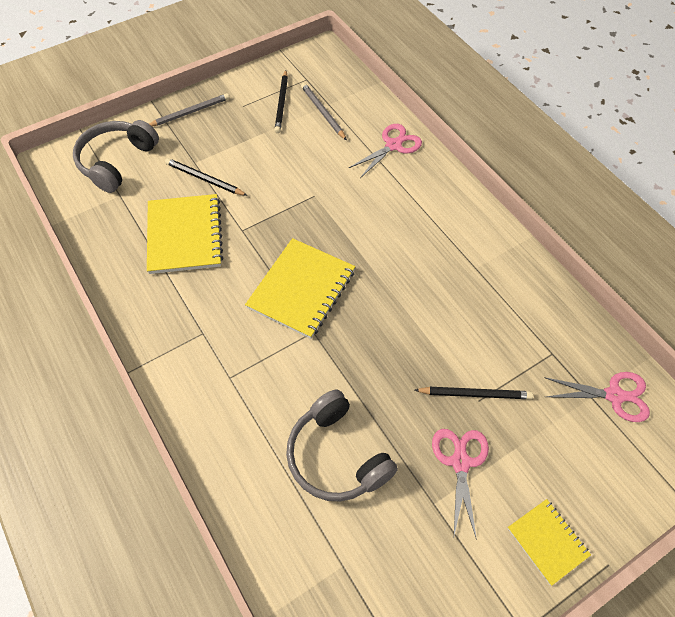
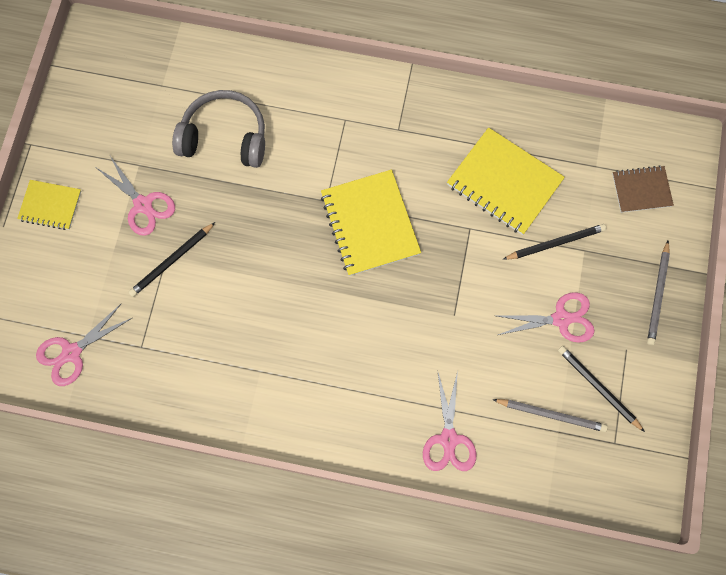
camera: 135 degrees right, 15 degrees up
grey headphones [73,120,159,193] -> brown notebook [612,166,674,213]
none -> pink scissors [497,292,595,343]

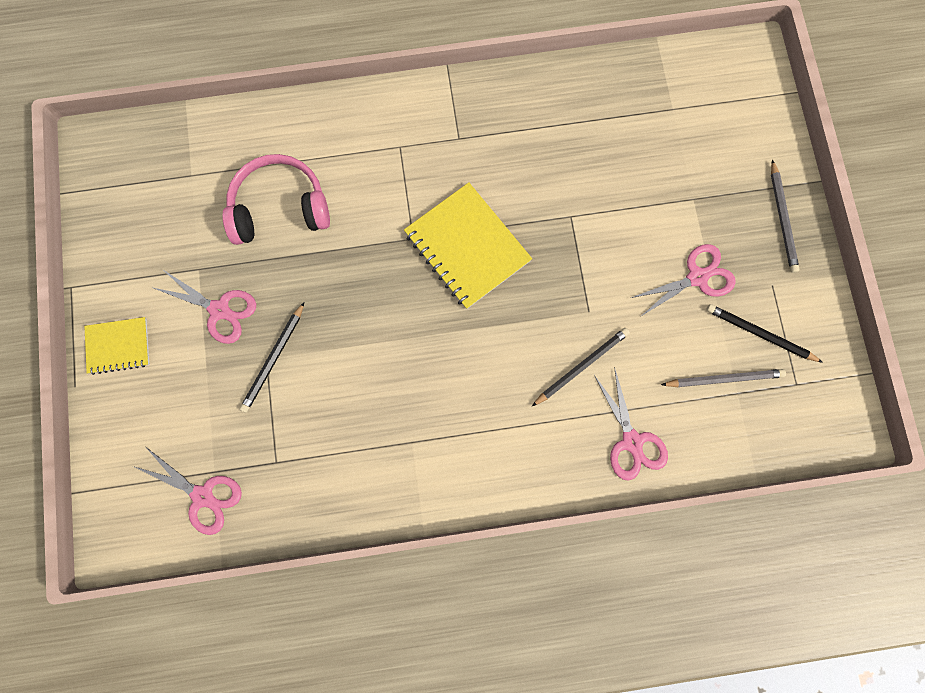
camera: 20 degrees left, 5 degrees up
pink scissors [36,303,132,386] -> pink scissors turned 90 degrees counterclockwise [133,447,242,535]
grey headphones [172,90,265,168] -> pink headphones [223,154,330,245]
yellow notebook [447,127,565,235] -> none
black pencil [502,224,606,260] -> black pencil moved to [532,328,630,406]
brown notebook [612,166,674,213] -> none

